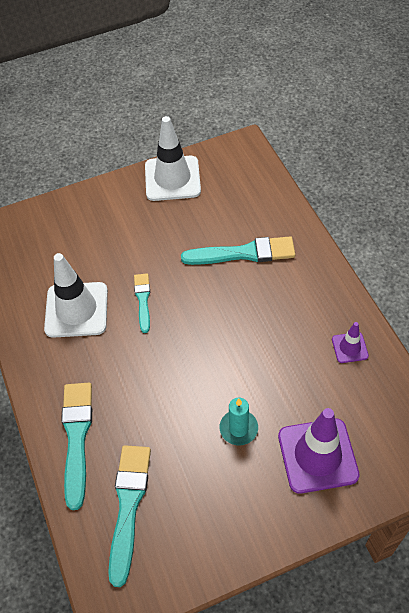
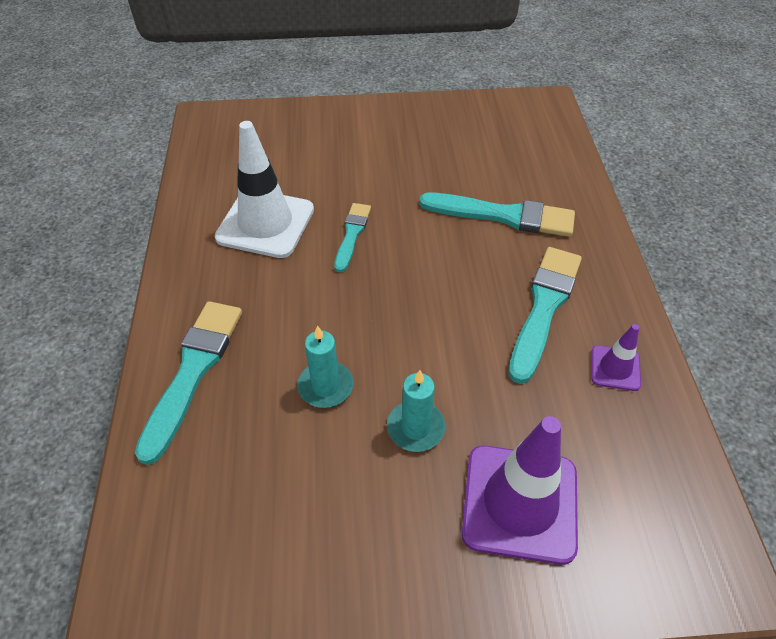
camera: 15 degrees right, 5 degrees down
turquoise brush [108,445,151,587] -> turquoise brush moved to [508,247,582,384]
white traffic cone [145,116,201,201] -> none
none -> turquoise candle [297,325,353,408]

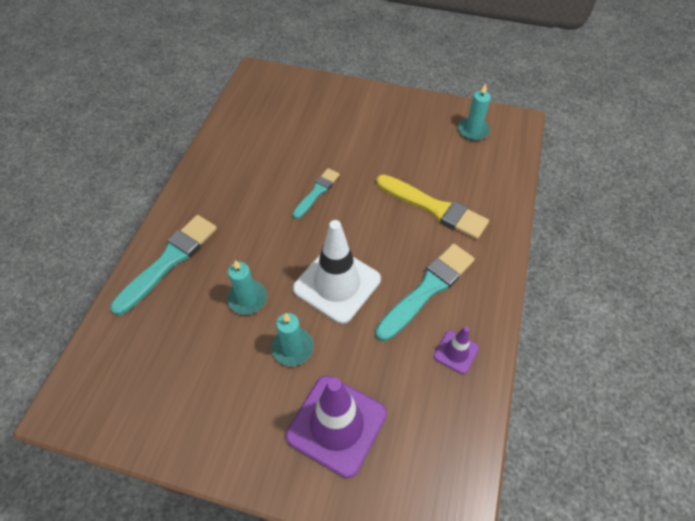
camera: 20 degrees right, 5 degrees up
white traffic cone [215,121,314,258] -> white traffic cone moved to [293,220,381,324]
turquoise brush [419,193,575,237] -> yellow brush [376,174,489,240]
none -> turquoise candle [458,84,491,141]

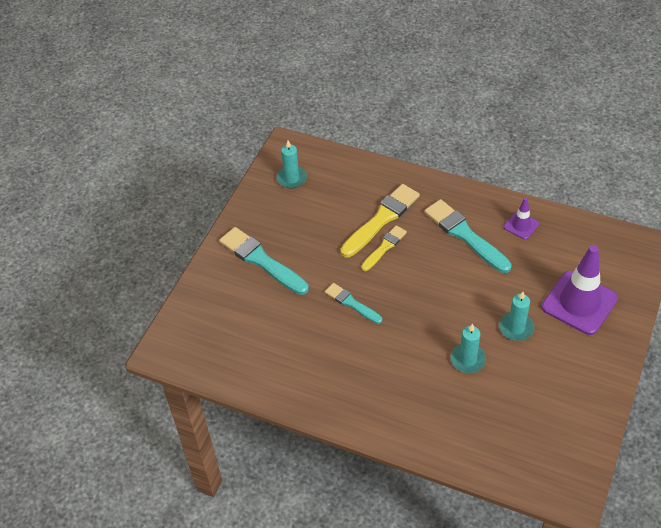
camera: 80 degrees left, 5 degrees down
turquoise brush [110,215,217,315] -> turquoise brush moved to [219,227,309,295]
white traffic cone [293,220,381,324] -> none
none -> yellow brush [361,225,407,271]

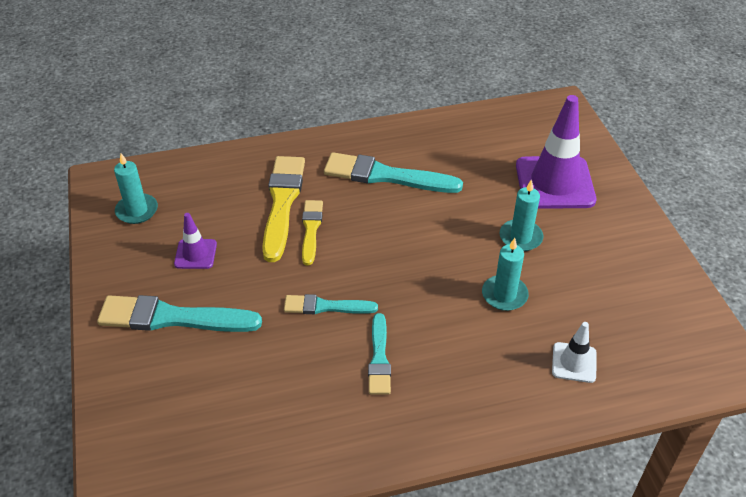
camera: 40 degrees left, 5 degrees down
purple traffic cone [504,197,539,240] -> purple traffic cone moved to [174,213,217,269]
none -> turquoise brush [368,313,391,394]
none -> white traffic cone [552,322,597,383]

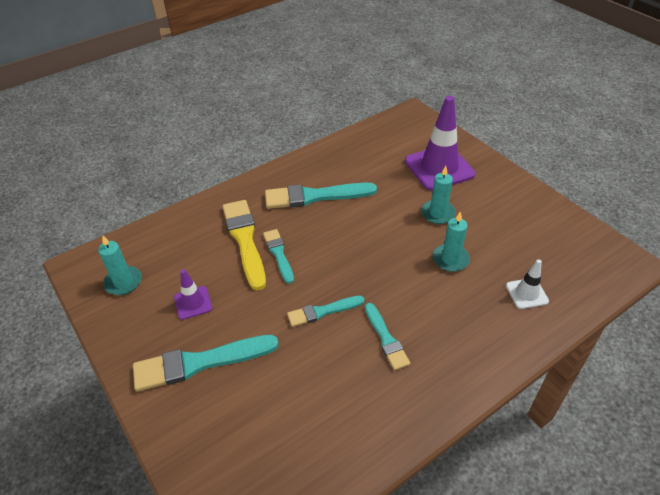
camera: 20 degrees left, 0 degrees up
yellow brush [302,200,323,265] -> turquoise brush [263,229,294,284]

